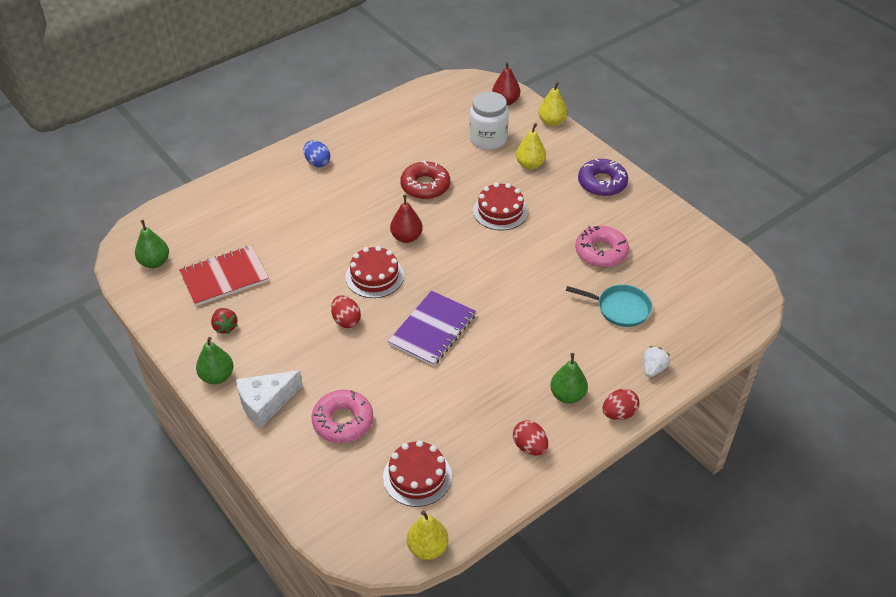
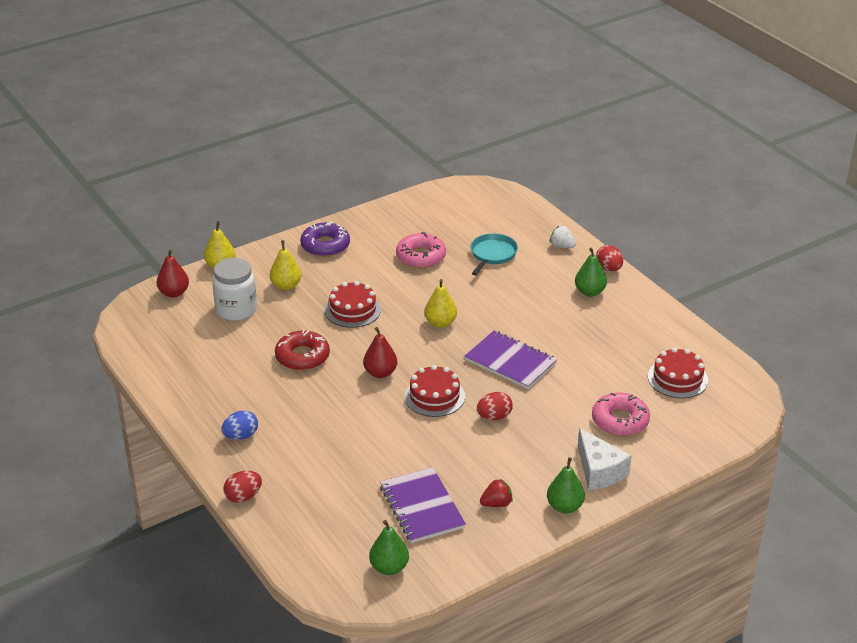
camera: 85 degrees left, 10 degrees down
red notebook [179,245,269,306] -> purple notebook [380,467,466,543]
yellow pear [407,511,449,560] -> yellow pear moved to [424,279,457,328]
red egg [513,420,548,456] -> red egg moved to [223,471,262,503]

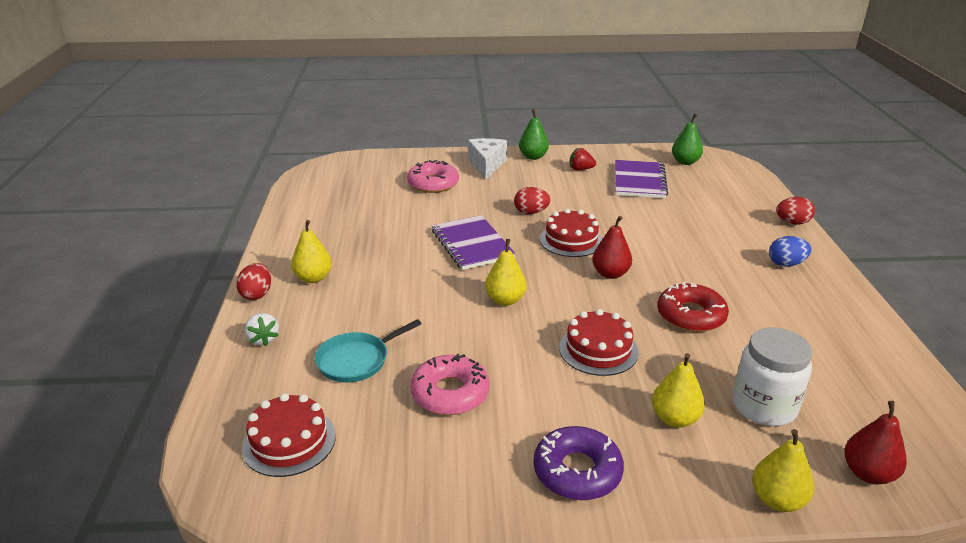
camera: 150 degrees left, 5 degrees down
green pear [575,248,607,297] -> yellow pear [291,220,332,283]
red cake [648,347,708,398] -> red cake moved to [242,393,336,477]

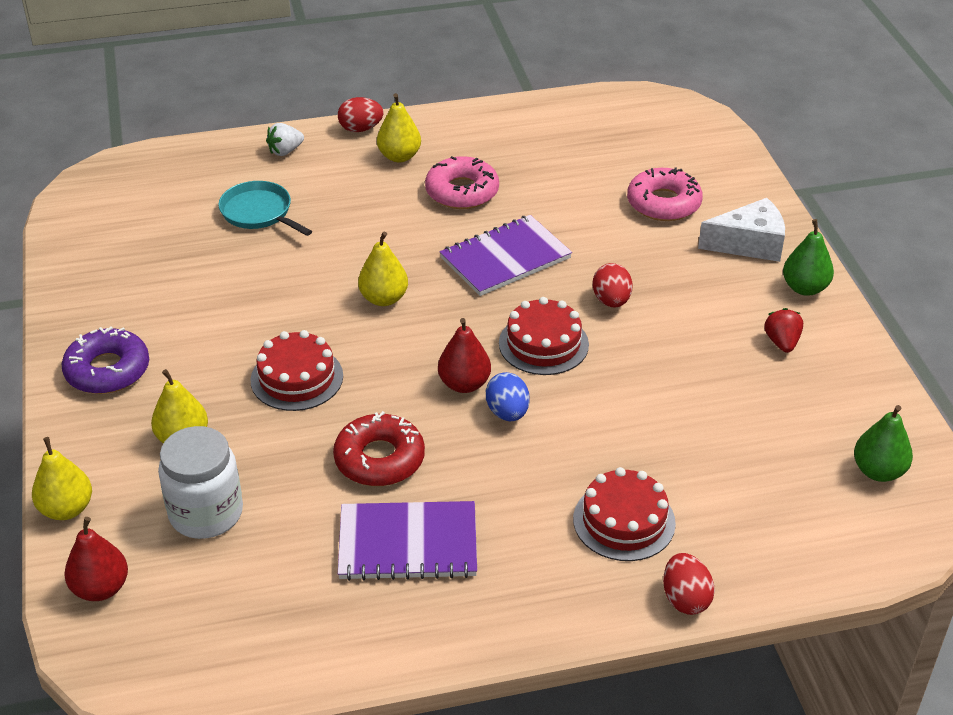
camera: 80 degrees right, 10 degrees up
red cake [242,393,336,477] -> red cake moved to [573,467,676,561]
pink donut [410,354,490,415] -> pink donut moved to [425,156,499,209]
purple notebook [616,160,668,198] -> purple notebook moved to [338,501,477,581]
blue egg [769,236,812,267] -> blue egg moved to [486,372,530,421]

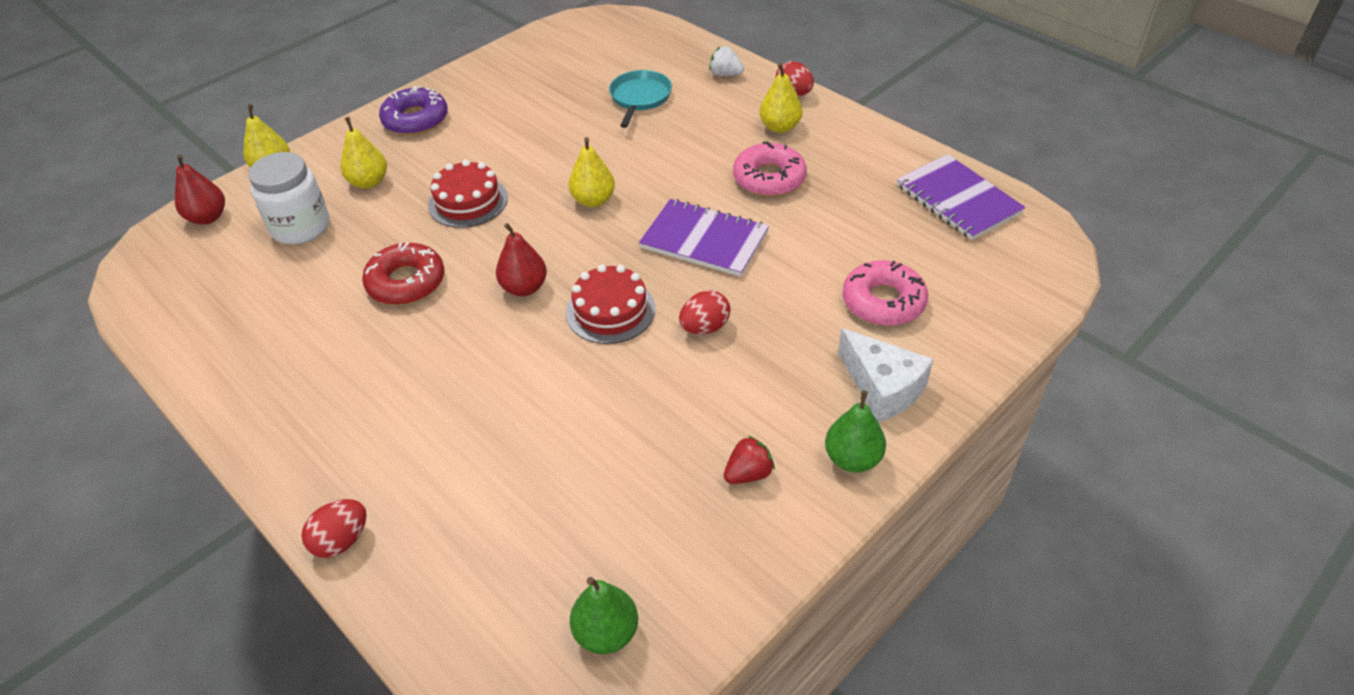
camera: 60 degrees right, 5 degrees up
purple notebook [338,501,477,581] -> purple notebook moved to [897,154,1026,240]
blue egg [486,372,530,421] -> none
red cake [573,467,676,561] -> none

